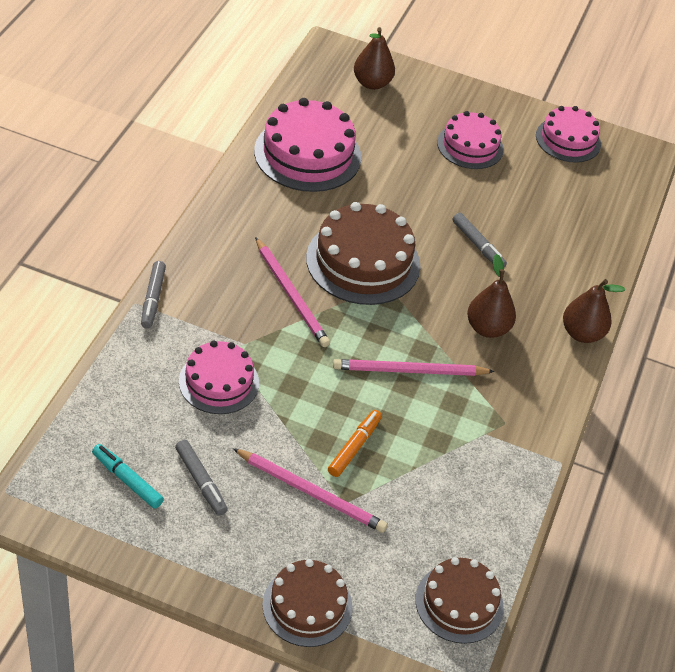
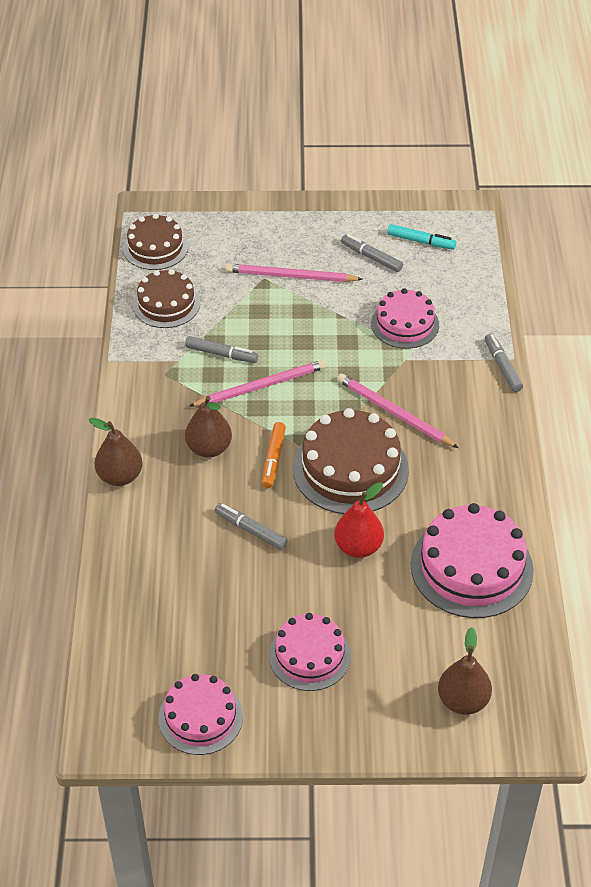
camera: 165 degrees right, 0 degrees up
brown cake [262,559,353,647] -> brown cake moved to [133,269,200,328]
orange marker [328,410,382,477] -> orange marker moved to [262,422,286,488]
none -> grey marker [185,336,258,363]
none -> red pear [334,482,384,558]

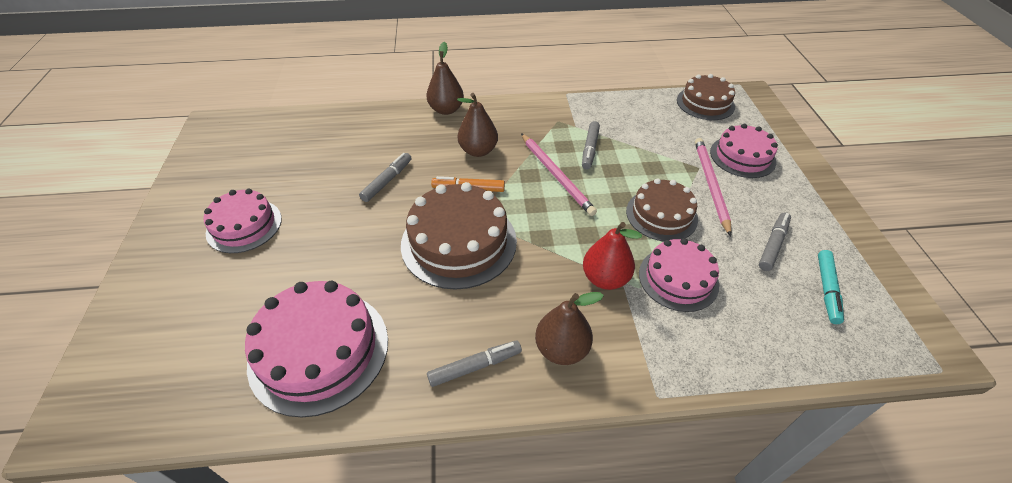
camera: 85 degrees right, 0 degrees up
brown cake [133,269,200,328] -> brown cake moved to [626,178,698,241]
pink cake [158,674,243,755] -> pink cake moved to [710,124,778,178]
red pear [334,482,384,558] -> red pear moved to [583,222,642,290]
pink pencil [337,374,459,448] -> none
brown pear [438,627,492,715] -> brown pear moved to [535,292,604,365]
grey marker [485,334,523,392] -> grey marker moved to [427,341,522,387]

